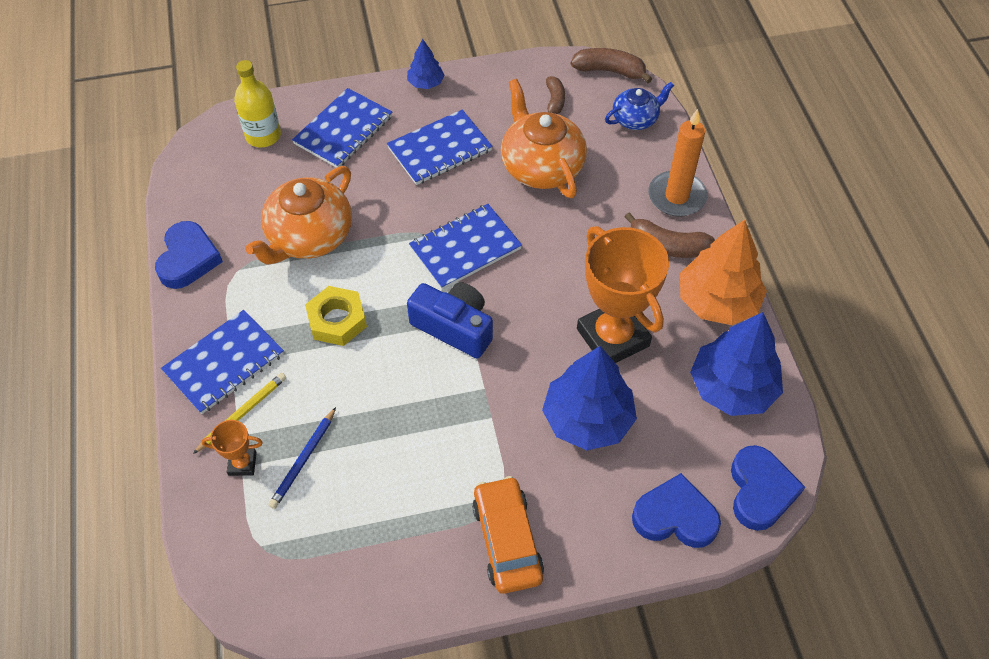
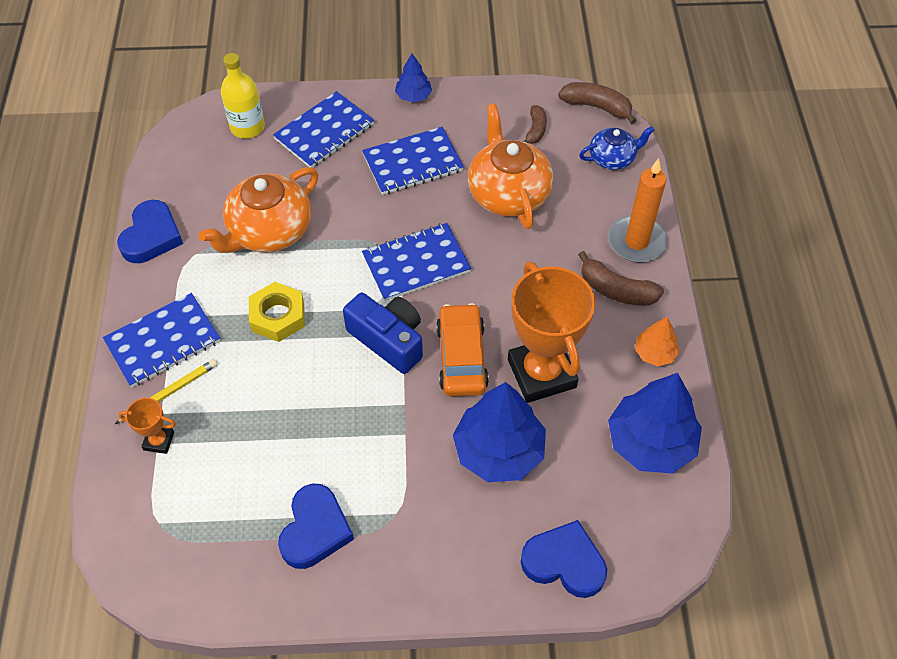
camera: 10 degrees right, 0 degrees up
blue pencil [269,407,336,509] -> none
orange car [472,476,544,594] -> orange car moved to [436,303,489,396]
orange tree [680,219,767,325] -> orange tree [635,317,680,366], size x0.51
blue heart [731,445,805,531] -> blue heart moved to [278,484,354,569]

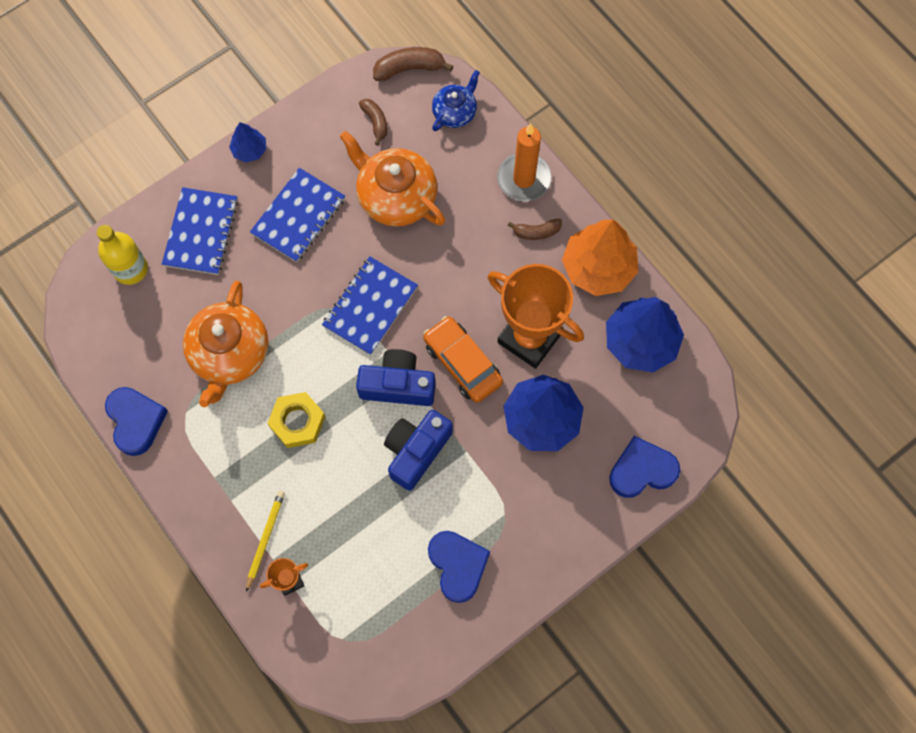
camera: 35 degrees left, 15 degrees up
blue notebook [103,293,220,387] -> none
brown banana [578,251,664,306] -> brown banana [508,218,562,240], size x0.65
orange tree [635,317,680,366] -> orange tree [562,220,638,296], size x1.98
none -> blue camera [384,410,453,491]

